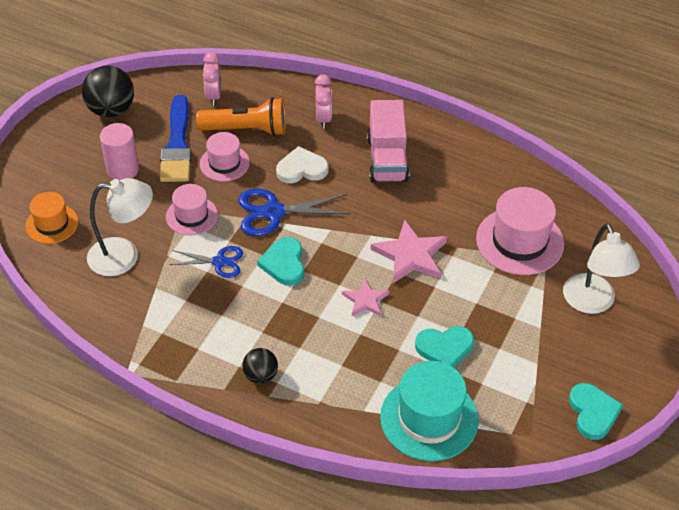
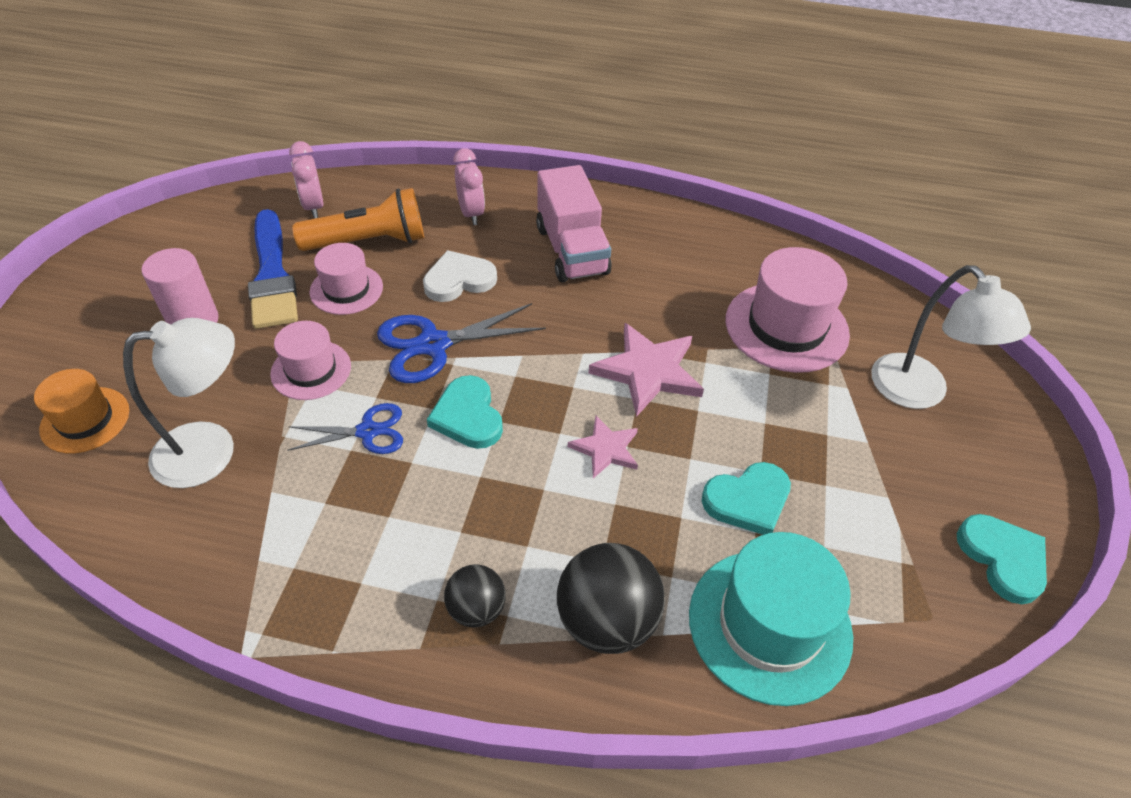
camera: 15 degrees left, 0 degrees up
black ball [82,66,134,117] -> black ball moved to [557,543,665,654]

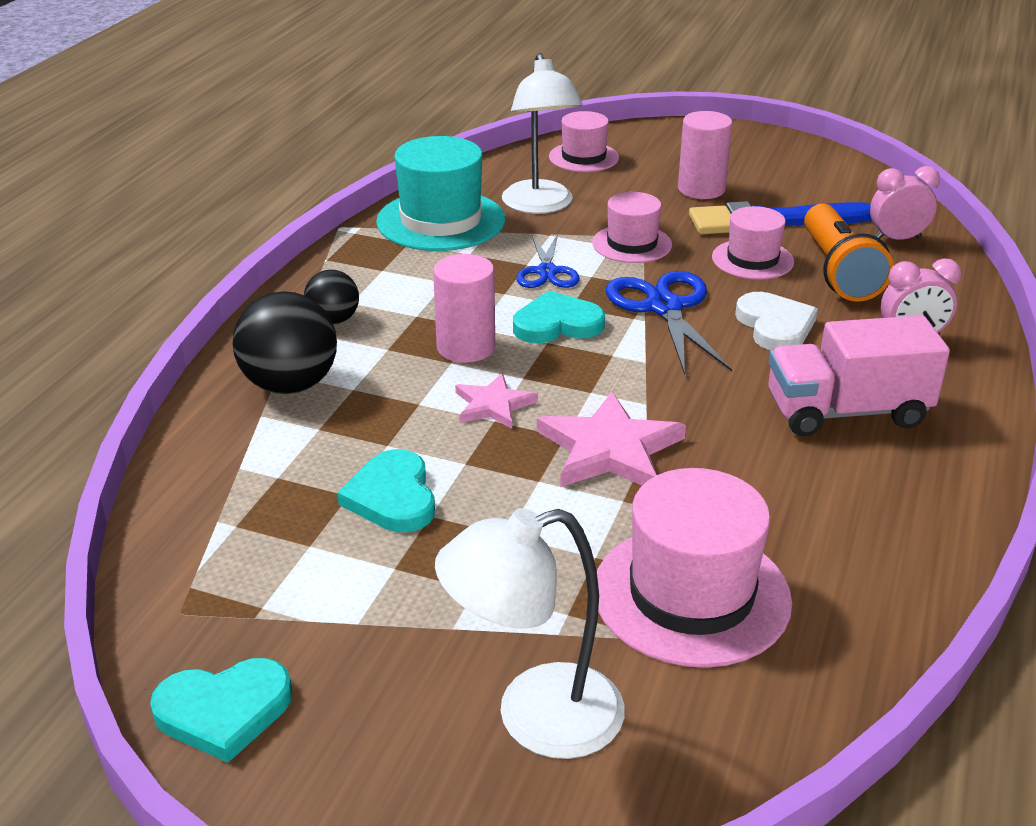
camera: 100 degrees right, 15 degrees down
orange hat [34,369,129,453] -> pink hat [549,111,619,172]
turquoise hat [689,532,853,706] -> turquoise hat moved to [376,136,505,251]
none -> pink cylinder [433,254,495,363]

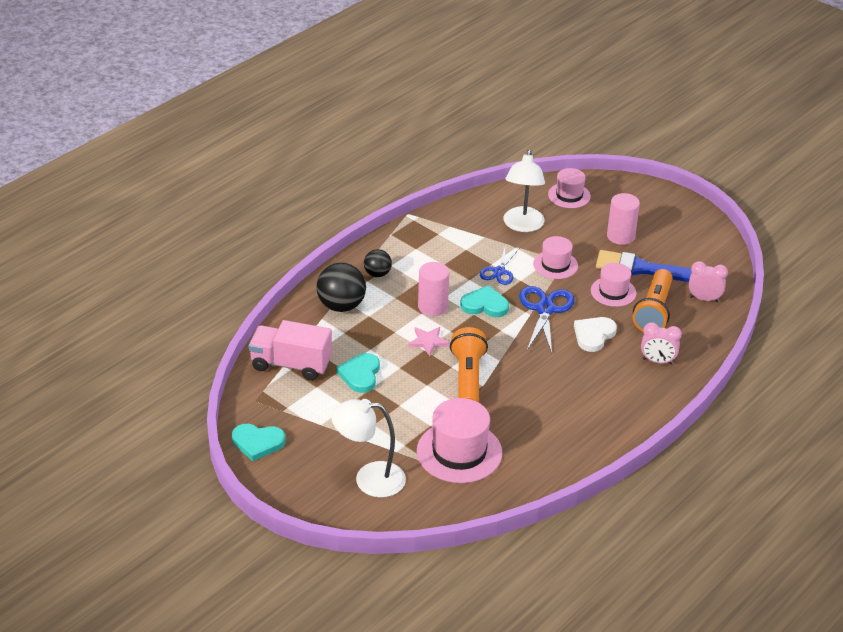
camera: 20 degrees right, 5 degrees up
turquoise hat [376,136,505,251] -> none
pink star [537,392,686,487] -> orange flashlight [450,327,488,403]
white heart [735,292,818,350] -> white heart turned 150 degrees counterclockwise [574,317,617,352]
pink truck [768,315,950,437] -> pink truck moved to [249,320,332,381]

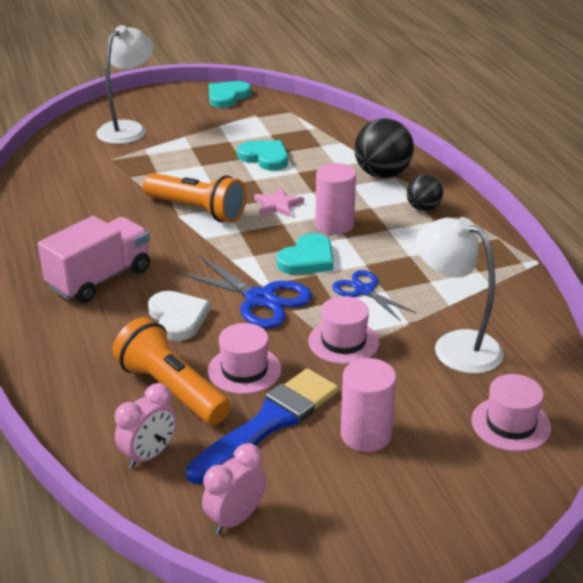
camera: 120 degrees right, 5 degrees down
pink truck [249,320,332,381] -> pink truck moved to [38,216,150,303]
pink hat [417,398,502,483] -> none
pink clock [641,322,682,364] -> pink clock moved to [202,443,266,534]

